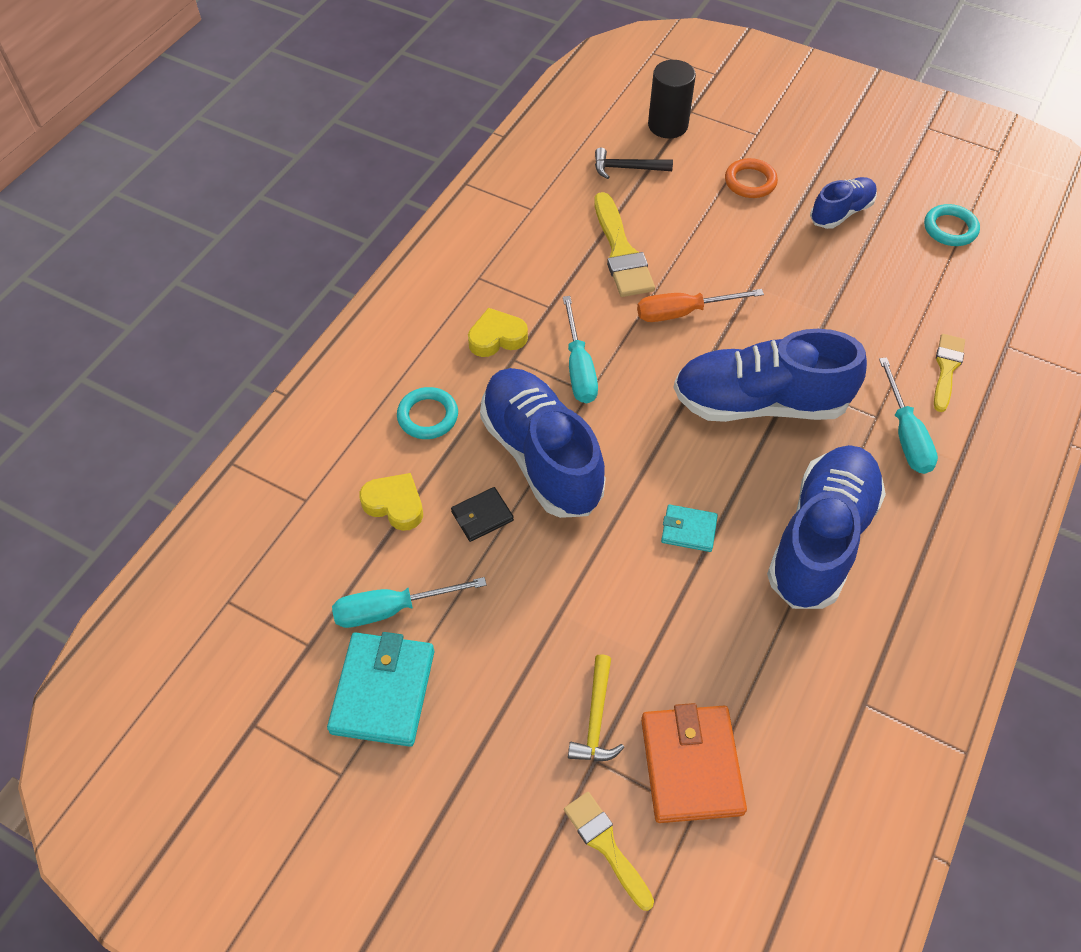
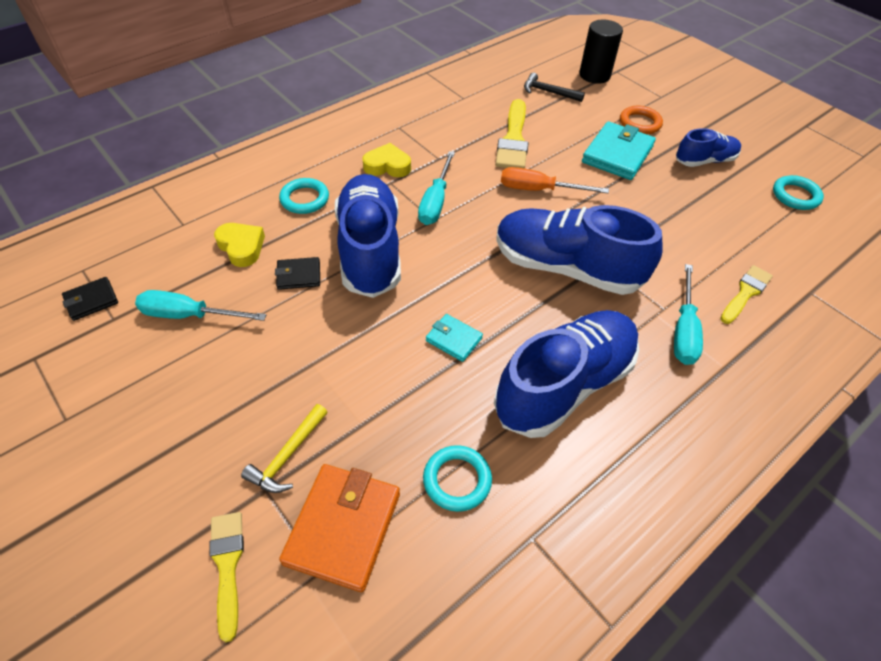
camera: 20 degrees right, 5 degrees down
turquoise wallet [327,632,434,747] -> turquoise wallet moved to [582,122,656,180]
none -> black wallet [62,277,118,321]
none -> turquoise ring [423,445,492,512]

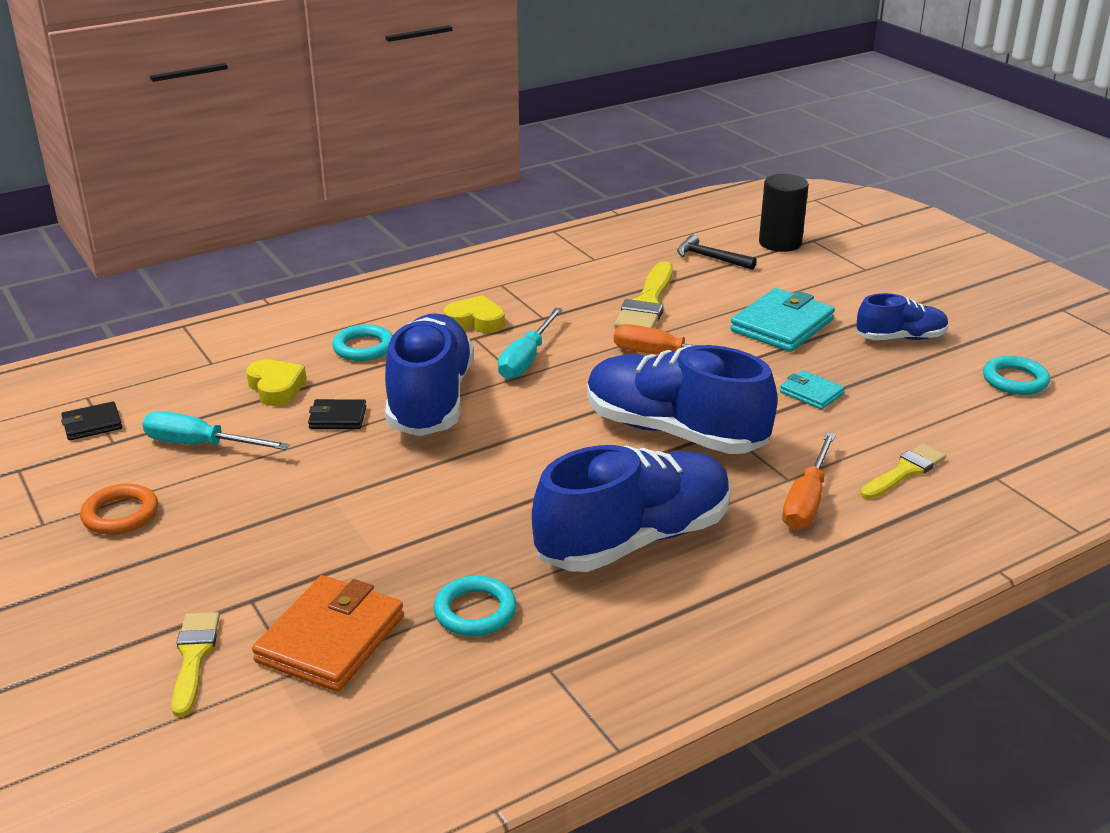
camera: 10 degrees right, 20 degrees down
yellow hammer [241,404,328,493] -> none
turquoise wallet [426,314,483,362] -> turquoise wallet moved to [780,370,845,409]
orange ring [620,106,663,135] -> orange ring moved to [80,484,158,535]
turquoise screwdriver [674,264,703,365] -> orange screwdriver [782,433,836,530]

